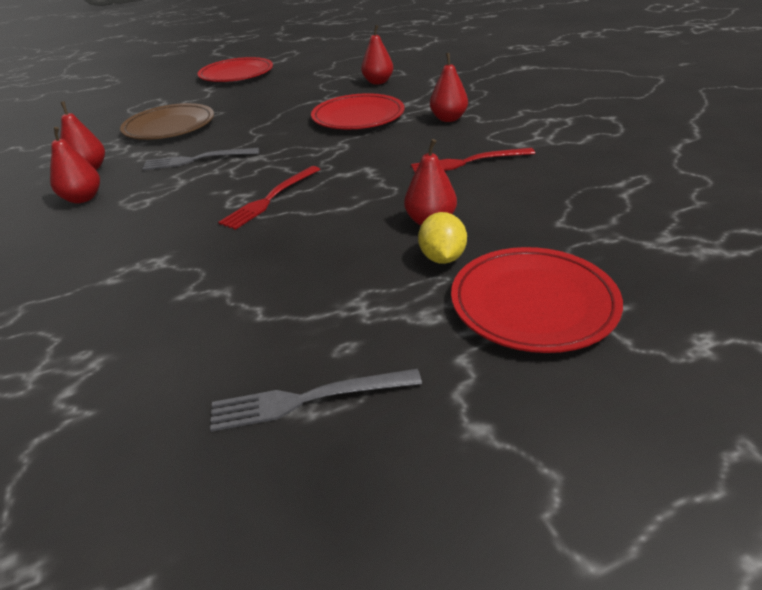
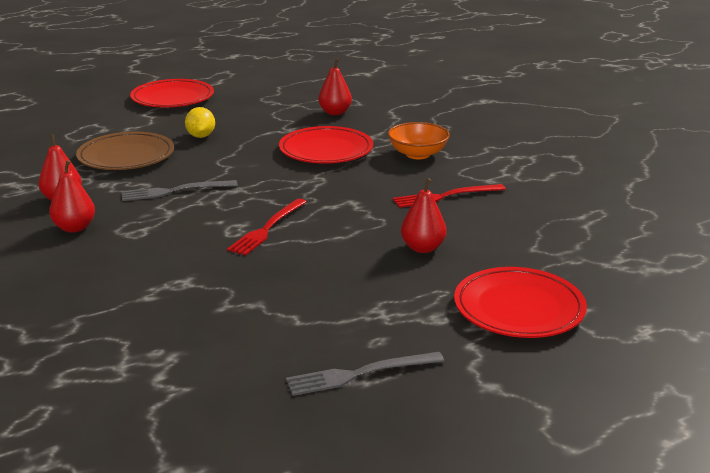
camera: 10 degrees left, 10 degrees down
yellow lemon [418,212,467,264] -> yellow lemon moved to [185,107,215,138]
red pear [430,53,468,122] -> orange bowl [388,122,450,159]

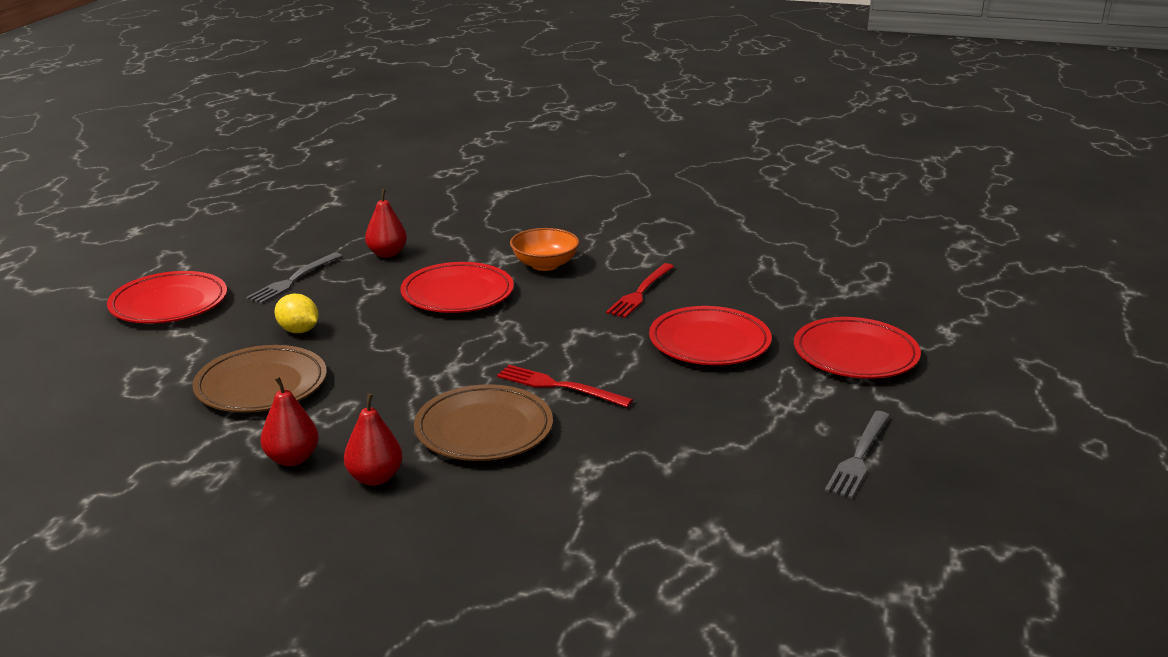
camera: 45 degrees left, 0 degrees up
grey fork [121,180,238,201] -> grey fork moved to [246,252,342,304]
red fork [227,199,306,256] -> red fork turned 135 degrees clockwise [497,365,633,407]
red pear [401,178,447,253] -> red plate [649,306,772,365]
none -> brown plate [414,384,553,461]

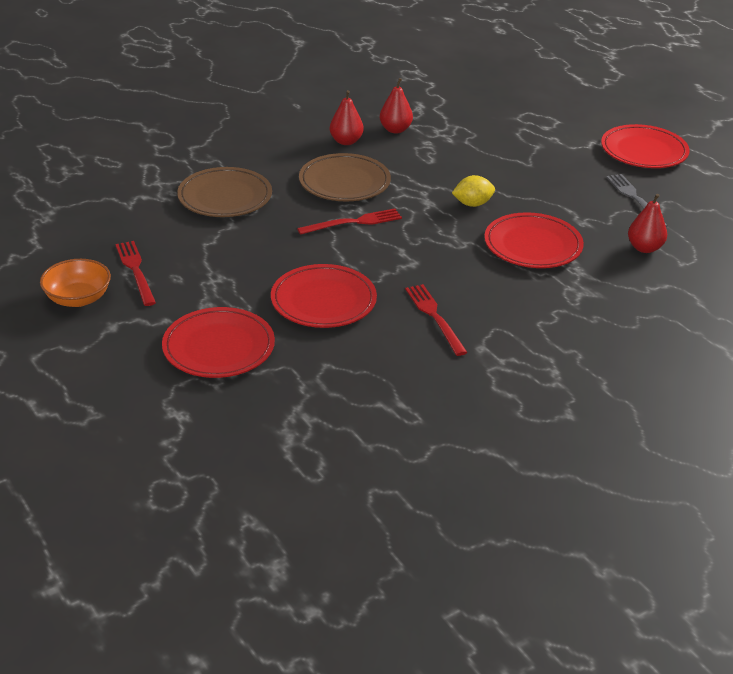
camera: 130 degrees right, 10 degrees up
brown plate [192,345,327,413] -> brown plate moved to [177,167,272,217]
yellow lemon [274,294,319,333] -> yellow lemon moved to [452,175,495,207]
orange bowl [510,228,579,271] -> orange bowl moved to [40,259,111,307]
grey fork [825,411,890,499] -> red fork [115,241,156,306]

